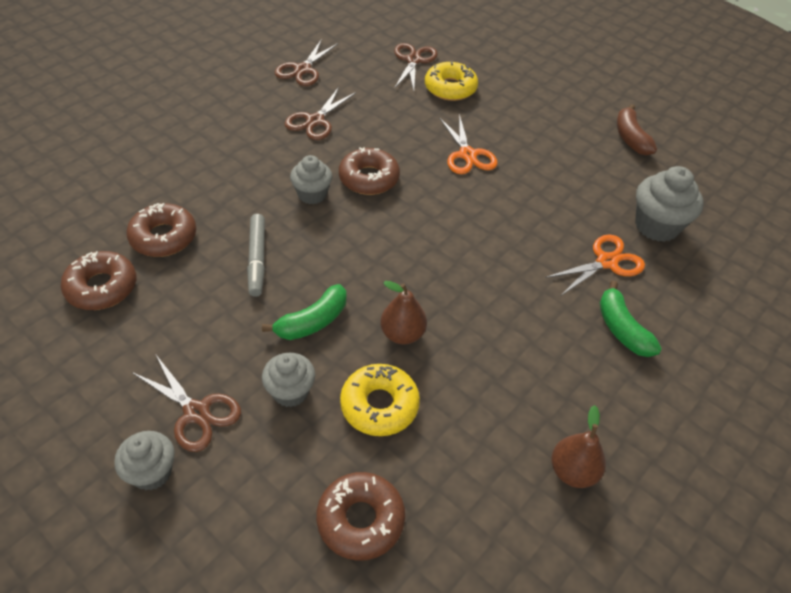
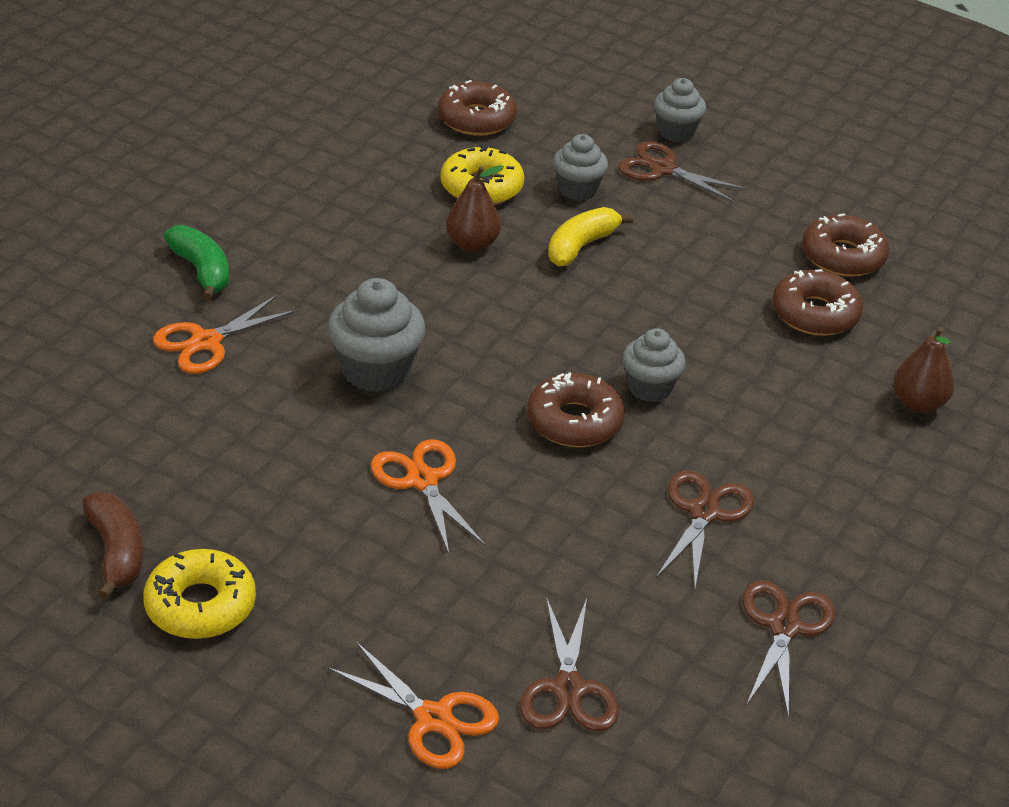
camera: 170 degrees right, 10 degrees down
grey marker [247,214,265,297] -> none
green banana [262,284,346,340] -> yellow banana [548,207,634,267]
yellow donut [425,61,478,101] -> yellow donut moved to [143,549,256,639]
brown pear [552,405,606,488] -> brown pear moved to [893,327,954,413]
grey cupcake [635,166,703,242] -> grey cupcake moved to [327,278,426,392]
none -> orange scissors [327,642,499,769]

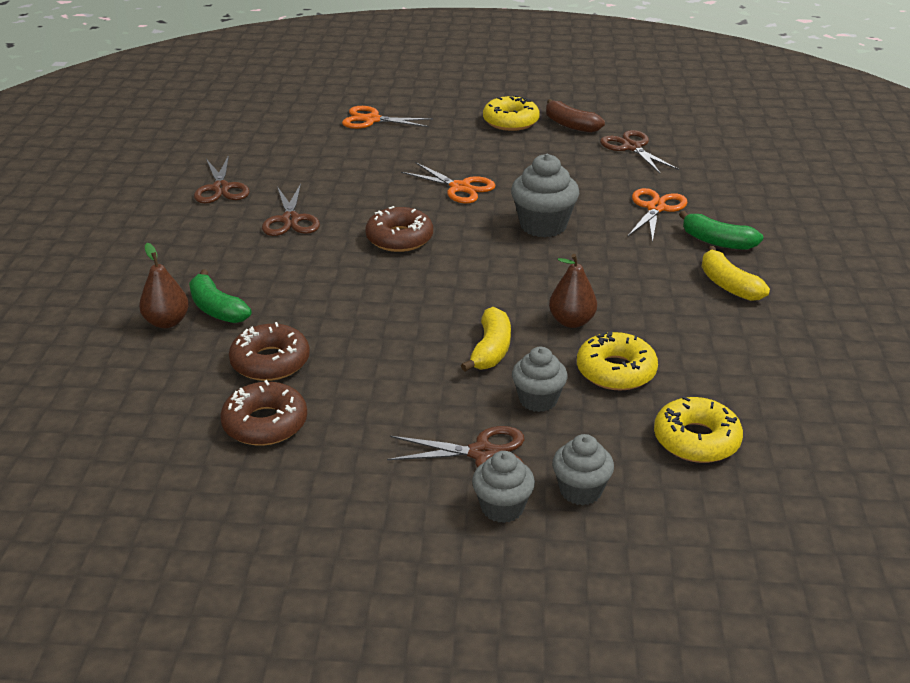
camera: 155 degrees right, 5 degrees down
brown donut [438,80,517,136] -> yellow donut [654,396,743,463]
brown scissors [520,597,619,731] -> brown scissors moved to [600,130,679,173]
grey cupcake [622,328,686,402] -> grey cupcake moved to [552,434,614,505]
none -> green banana [189,269,251,323]
none -> yellow banana [701,246,770,301]

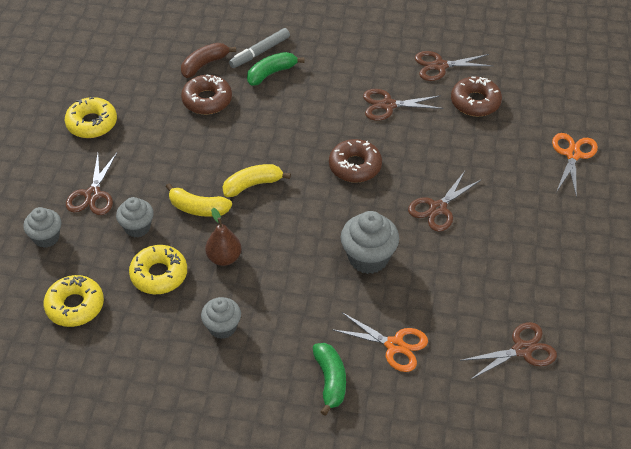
camera: 95 degrees right, 15 degrees up
brown pear [139,243,189,328] -> grey marker [229,28,290,68]
brown donut [220,380,307,446] -> brown donut moved to [451,77,502,116]
orange scissors [401,162,495,203] -> brown scissors [408,171,482,232]
grey cupcake [472,451,535,523] -> grey cupcake moved to [201,297,241,339]
yellow donut [483,95,540,131] -> yellow donut moved to [65,97,117,138]
brown banana [546,99,605,133] -> brown banana moved to [181,43,236,78]
green banana [679,211,763,250] -> green banana turned 135 degrees clockwise [313,343,346,416]
yellow banana [701,246,770,301] -> yellow banana moved to [223,164,291,197]

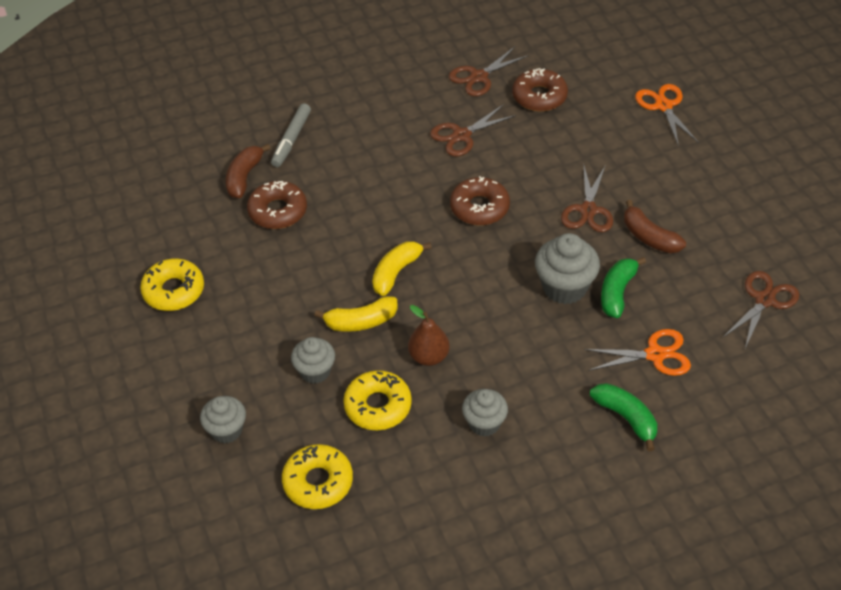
camera: 30 degrees left, 0 degrees up
brown scissors [66,153,117,215] -> none
green banana [247,52,304,86] -> green banana moved to [601,257,646,318]
none -> brown banana [624,200,686,253]

